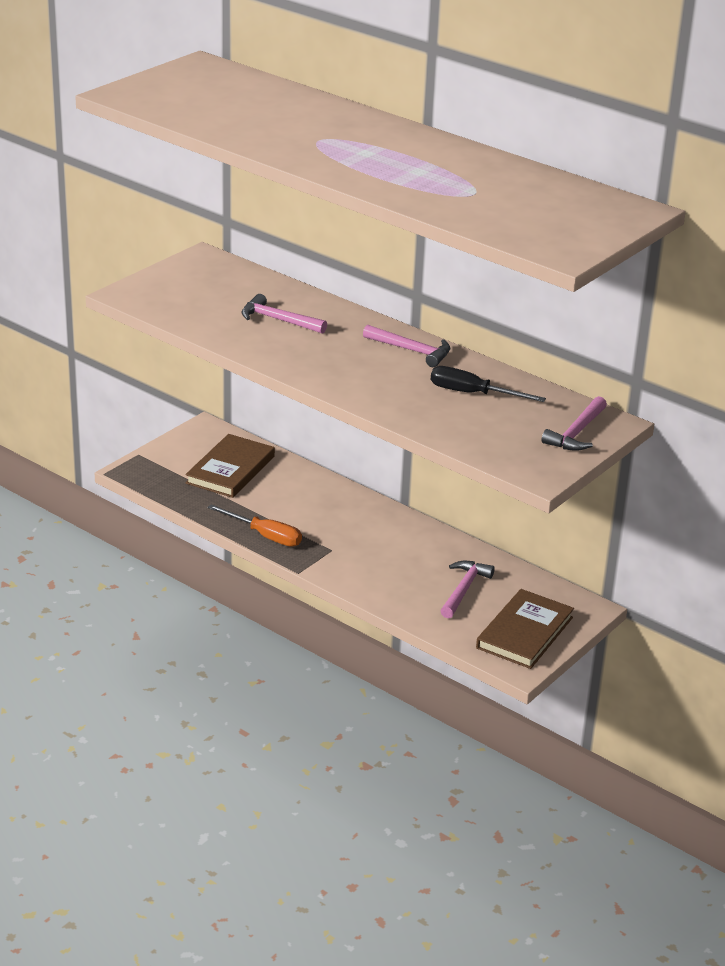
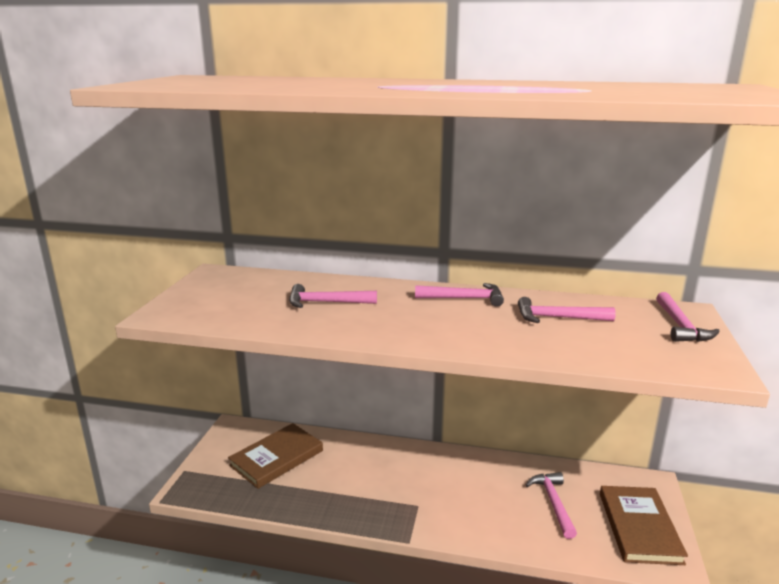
camera: 25 degrees left, 10 degrees down
brown book [185,434,275,498] -> brown book turned 45 degrees clockwise [228,423,323,489]
orange screwdriver [207,504,302,547] -> none
black screwdriver [431,366,546,402] -> pink hammer [518,297,616,323]

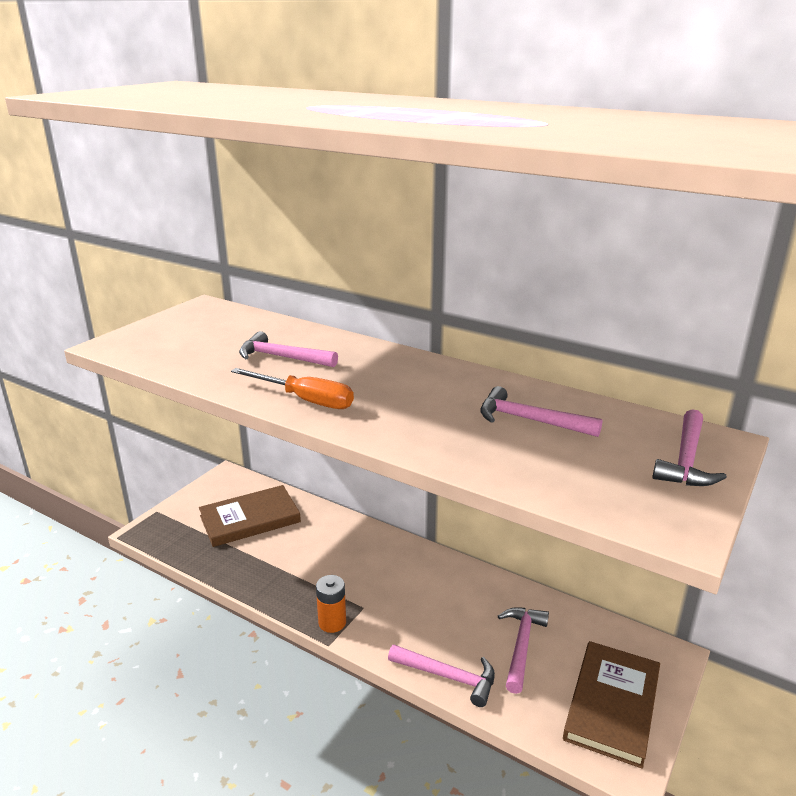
camera: 20 degrees right, 5 degrees up
pink hammer [415,283,504,307] -> pink hammer moved to [388,644,495,707]
none -> orange screwdriver [231,368,354,409]
none -> orange battery [316,575,346,633]

